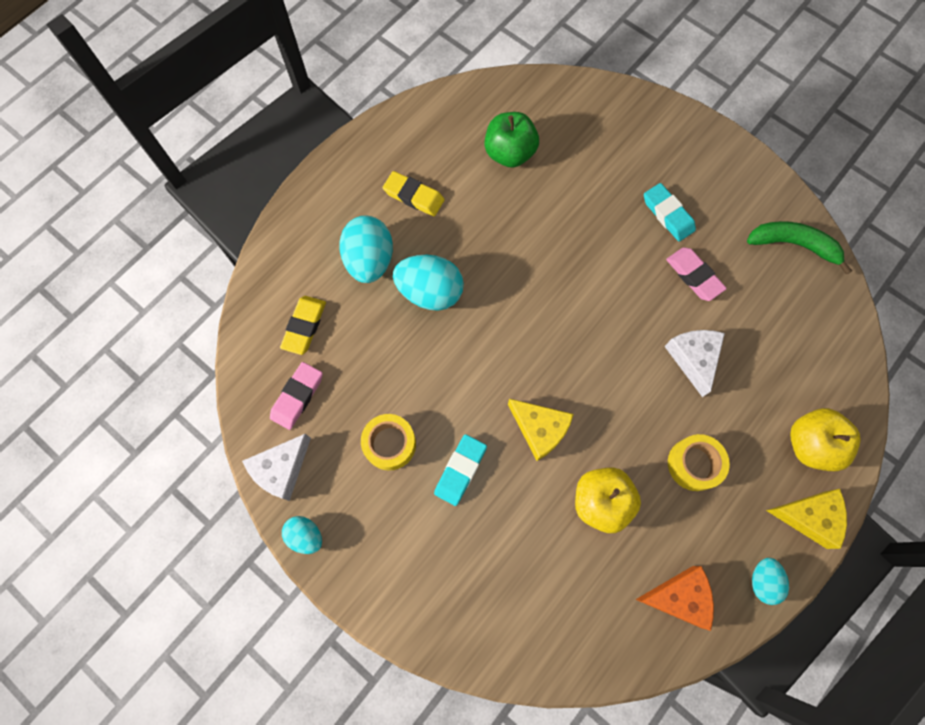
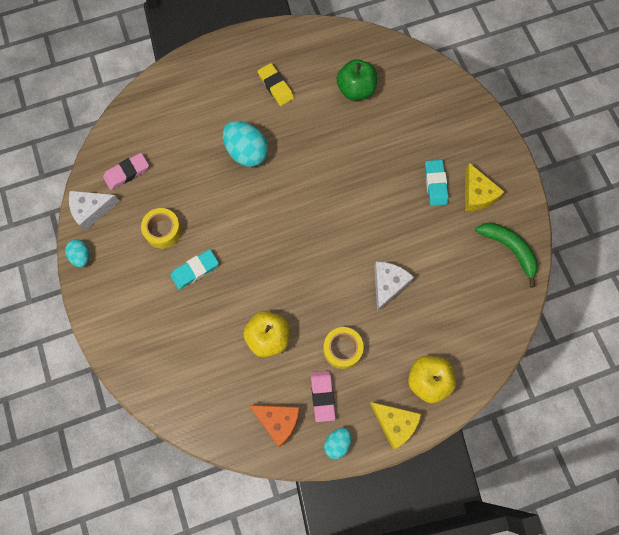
camera: 30 degrees right, 0 degrees up
yellow eraser [280,296,326,355] -> none
turquoise egg [339,216,393,283] -> none
yellow cheese [508,399,574,461] -> yellow cheese moved to [465,163,504,211]
pink eraser [666,247,727,301] -> pink eraser moved to [311,370,336,422]

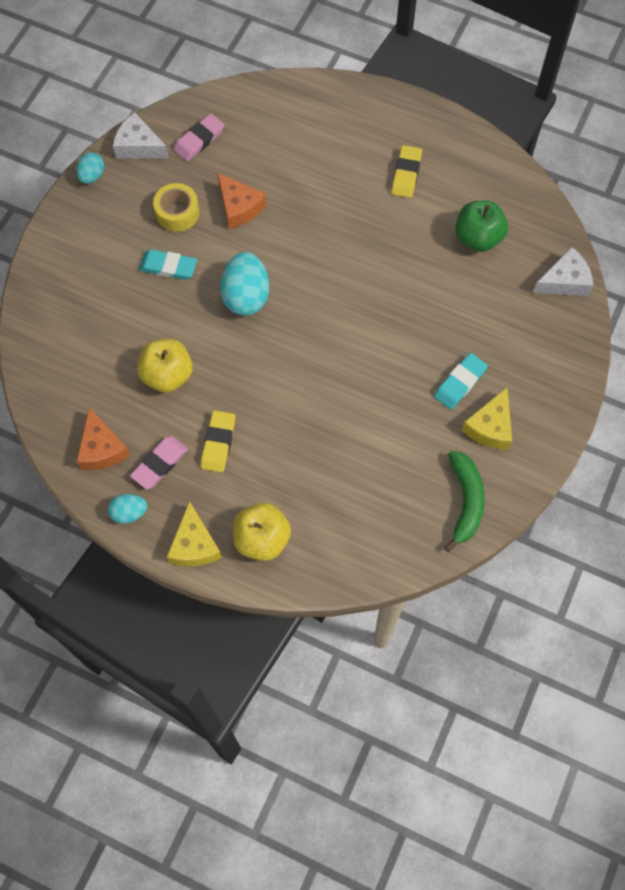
camera: 45 degrees right, 5 degrees down
pink eraser [103,153,149,190] -> pink eraser turned 60 degrees counterclockwise [174,114,224,161]
turquoise egg [223,121,268,167] -> turquoise egg moved to [220,252,269,316]
yellow tape [323,327,364,369] -> yellow eraser [201,410,235,473]
white cheese [374,262,414,312] -> white cheese moved to [533,247,594,296]
none -> orange cheese [217,173,266,229]

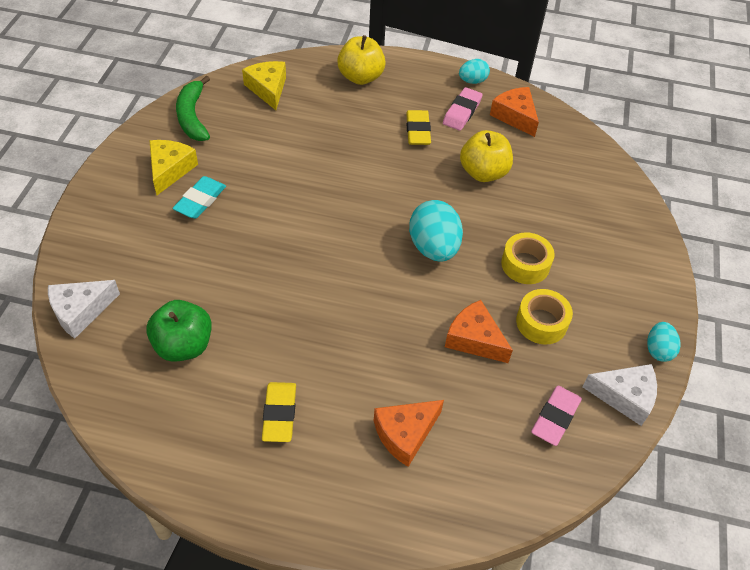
camera: 165 degrees right, 15 degrees down
turquoise eraser [139,249,197,280] -> yellow tape [501,232,555,284]
yellow cheese [167,501,222,567] -> yellow cheese moved to [242,61,286,110]
none -> orange cheese [374,400,444,467]

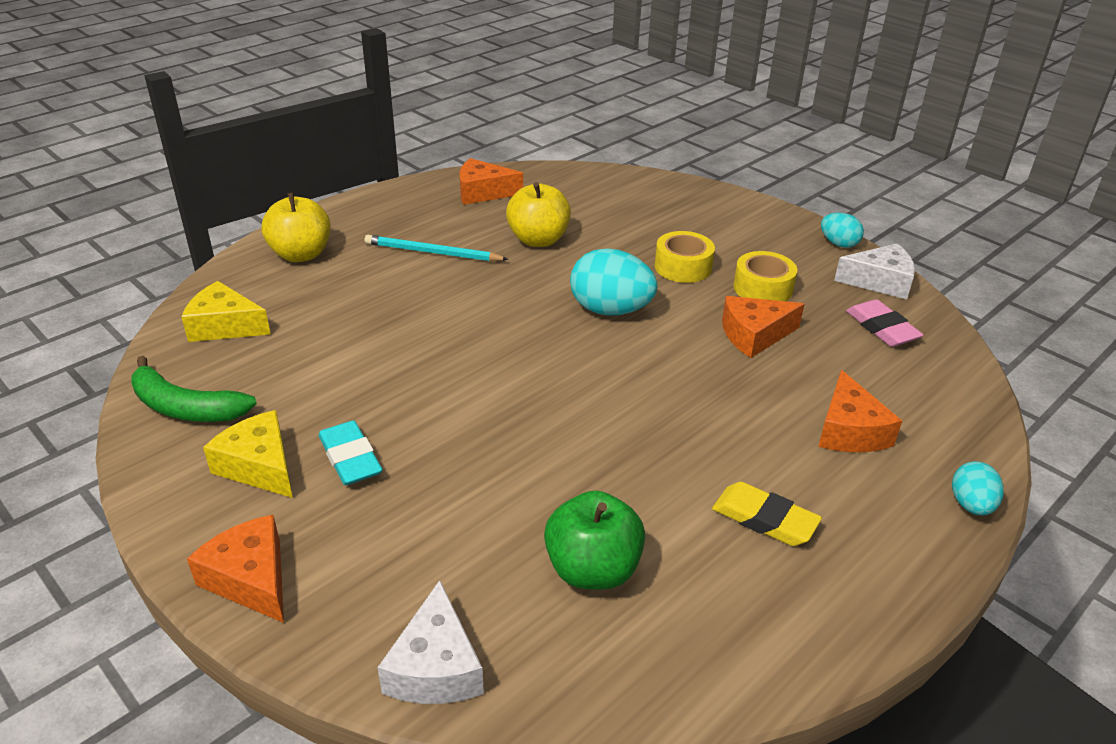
camera: 55 degrees left, 15 degrees down
yellow eraser [406,110,431,145] -> turquoise pencil [365,235,508,261]
pink eraser [443,87,483,131] -> none
turquoise egg [459,59,490,84] -> turquoise egg moved to [952,461,1004,515]
white cheese [582,364,657,426] -> white cheese turned 45 degrees clockwise [834,244,915,300]
none -> orange cheese [187,515,284,623]

